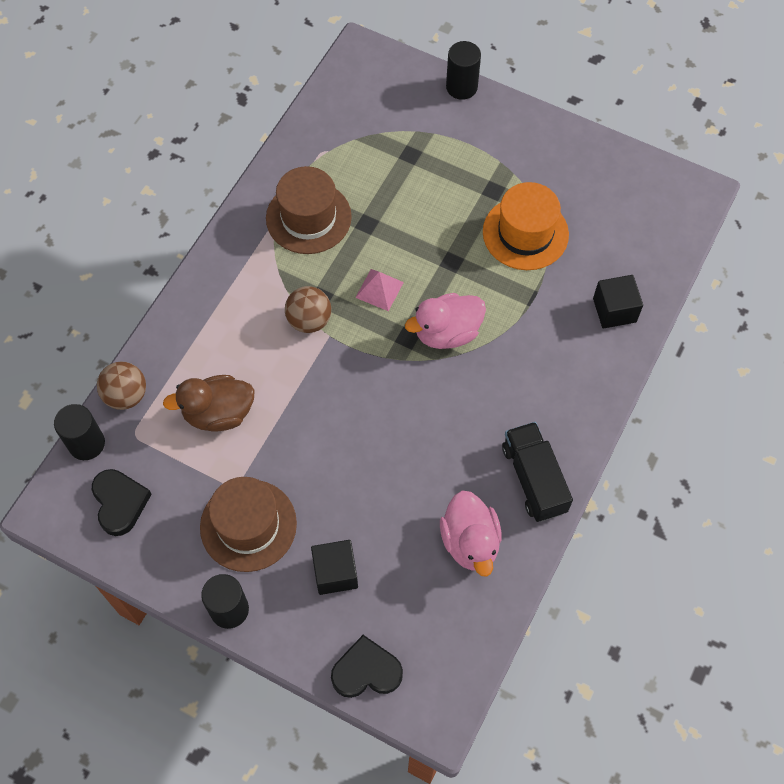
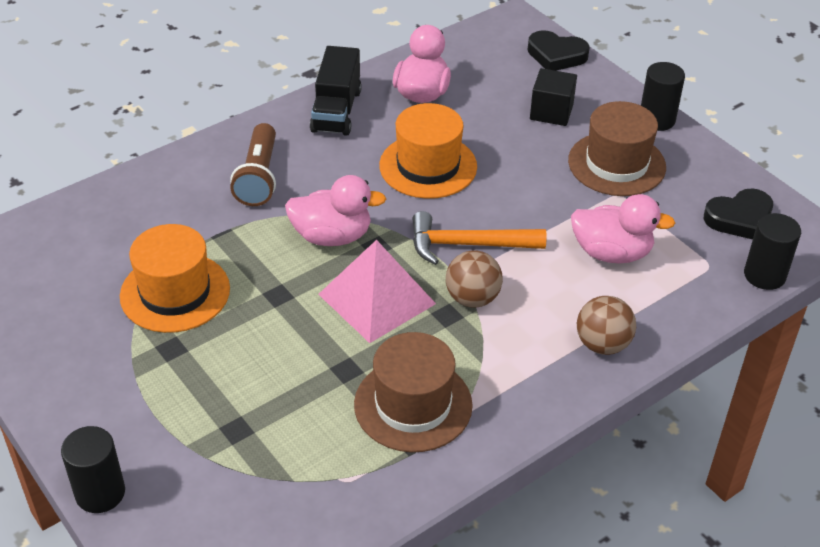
camera: 155 degrees left, 20 degrees down
black heart [92,469,152,536] -> black heart turned 120 degrees counterclockwise [704,188,773,239]
brown ball [97,362,146,410] -> brown ball moved to [577,296,636,355]
brown duck [163,375,255,432] -> pink duck [571,194,675,264]
pink pyramid [355,269,404,311] -> pink pyramid [318,240,436,343], size x1.86
black cube [593,275,643,329] -> none
none -> brown flashlight [230,123,276,206]
none -> orange hat [379,103,477,199]
none -> orange hammer [412,211,546,265]

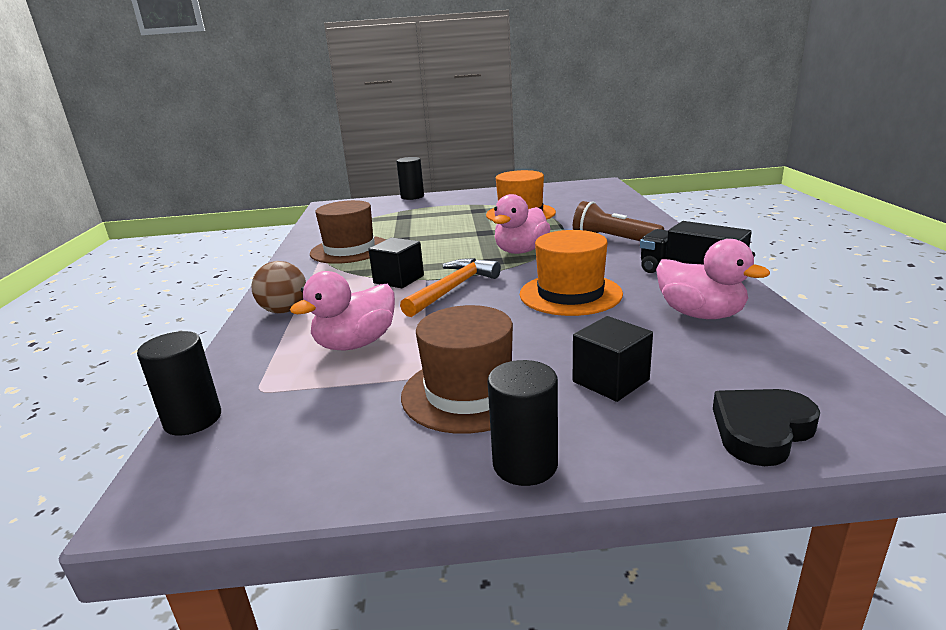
camera: 125 degrees right, 20 degrees down
pink pyramid [318,240,436,343] -> none
brown ball [446,250,503,308] -> black cube [368,238,424,288]
black heart [704,188,773,239] -> none

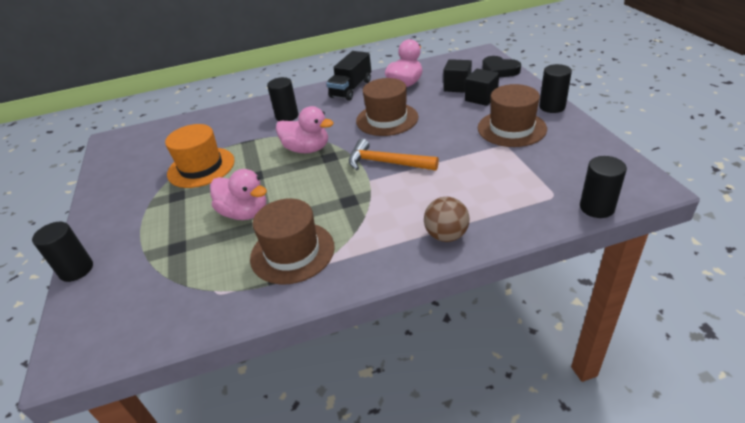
camera: 100 degrees left, 15 degrees up
pink duck [290,271,395,350] -> pink duck moved to [210,169,267,220]
black cube [368,238,424,288] -> black cube moved to [443,59,472,93]
orange hat [520,230,623,316] -> brown hat [356,78,418,136]
brown flashlight [573,201,664,241] -> black cylinder [267,77,299,121]

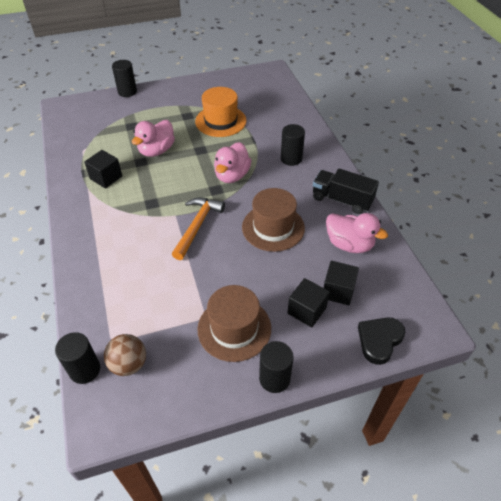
camera: 85 degrees right, 10 degrees up
brown hat [250,198,335,284] -> black cube [84,150,122,189]
brown ball [424,197,470,242] -> brown ball moved to [104,334,146,376]

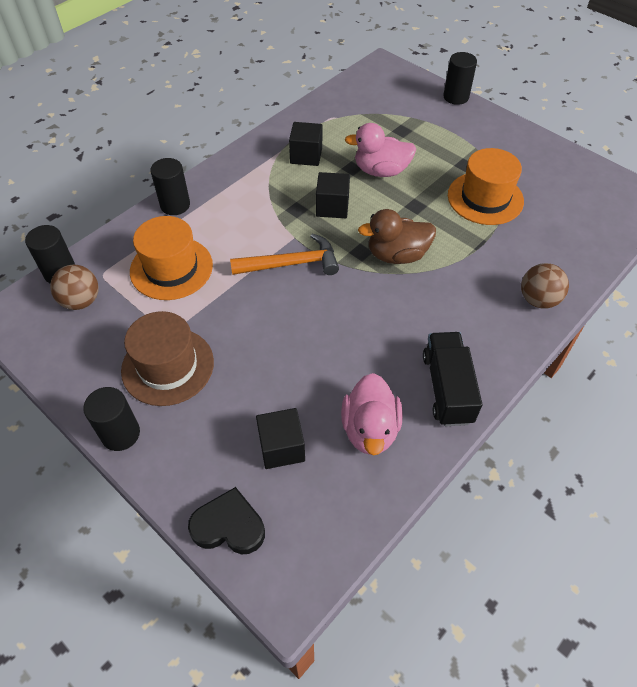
camera: 60 degrees right, 5 degrees up
pink duck [214,142,252,183] -> brown duck [358,209,436,264]
brown hat [242,188,305,252] -> none
black cylinder [281,124,305,166] -> black cylinder moved to [150,158,190,215]
black cube [287,278,330,327] -> black cube moved to [316,172,350,218]
none -> orange hat [130,216,213,300]
none -> brown ball [521,263,569,309]

